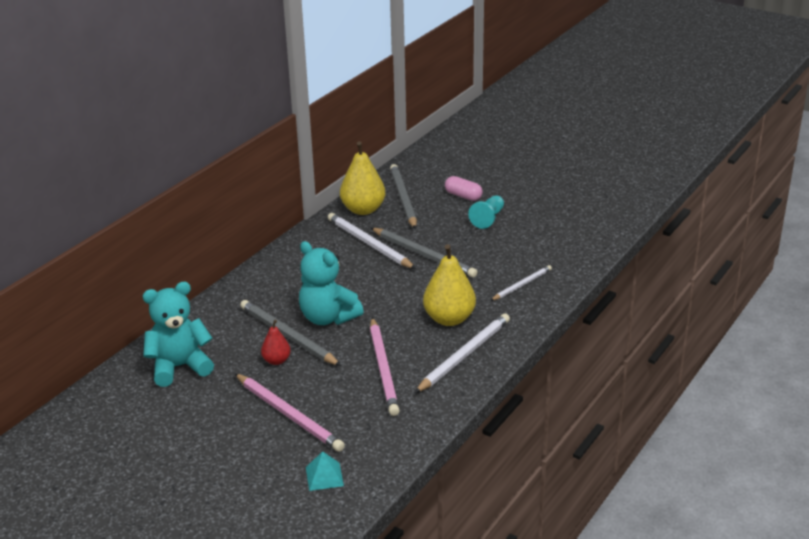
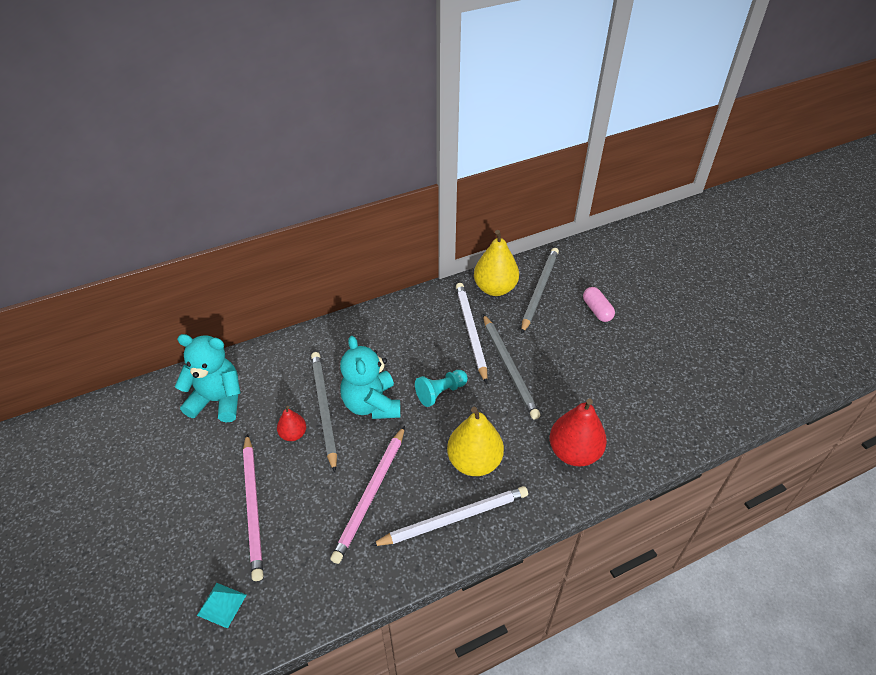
camera: 30 degrees right, 15 degrees up
turquoise pawn [468,195,504,229] -> turquoise pawn moved to [415,370,468,407]
white pencil [490,265,552,301] -> red pear [550,398,607,466]

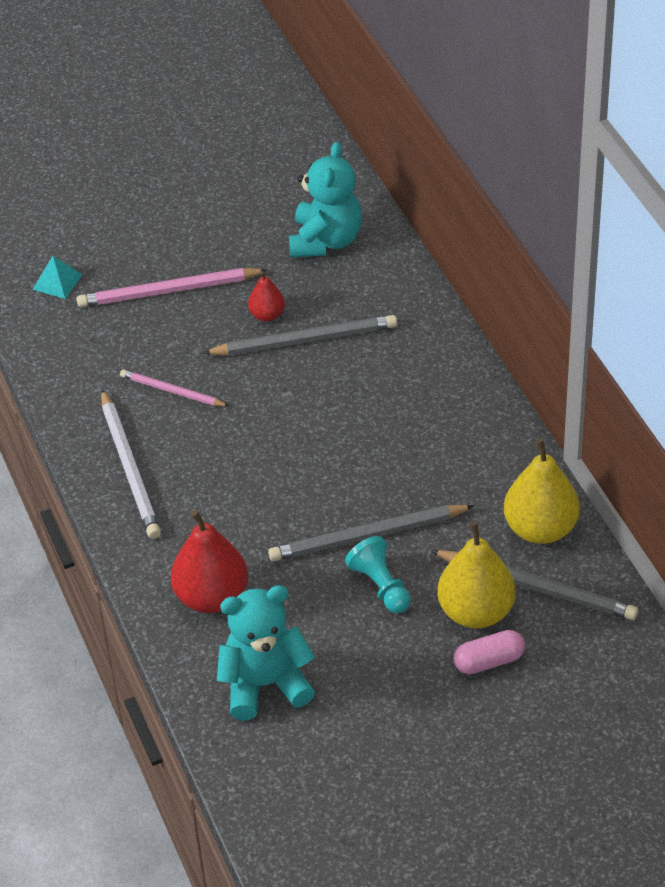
camera: 95 degrees right, 0 degrees up
pink pencil [330,426,405,564] -> pink pencil [120,370,229,407], size x0.60
turquoise teddy bear [340,336,401,419] -> turquoise teddy bear moved to [217,585,315,720]
turquoise pawn [415,370,468,407] -> turquoise pawn moved to [345,536,411,613]
yellow pear [447,407,504,476] -> yellow pear moved to [438,522,516,629]
white pencil [456,283,487,384] -> none

